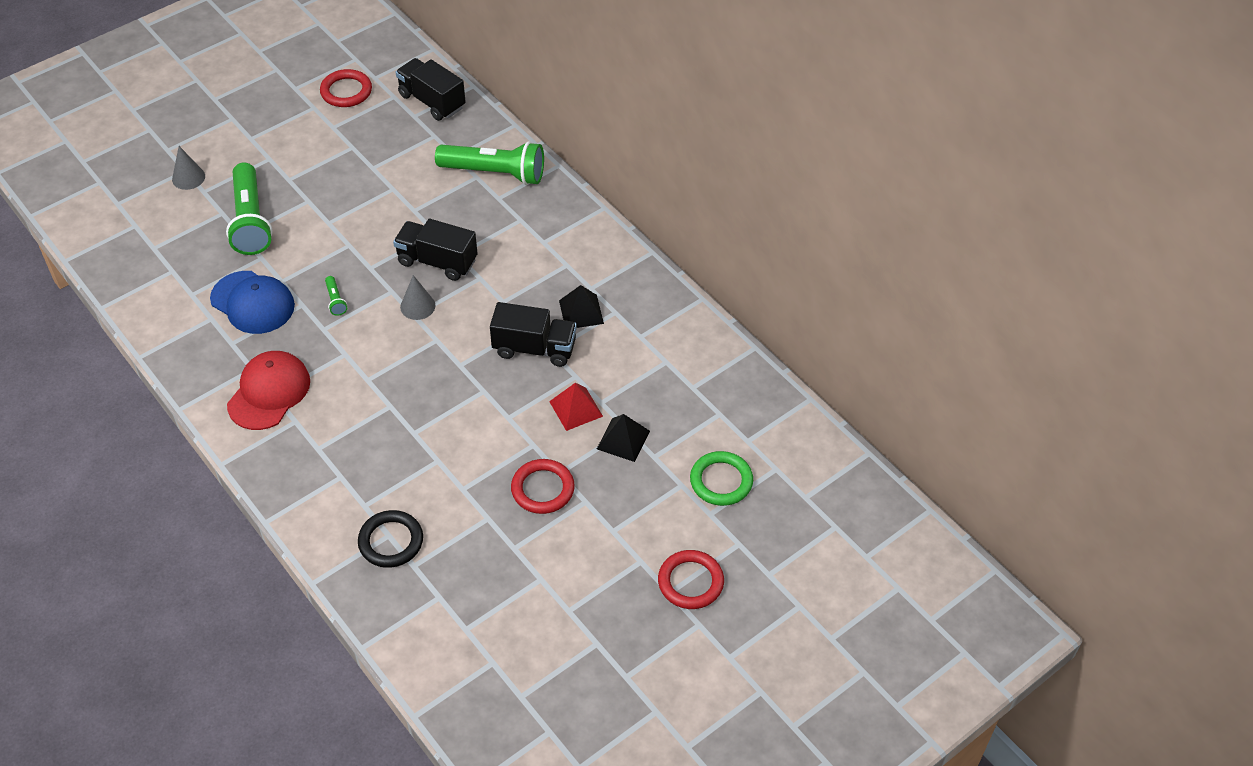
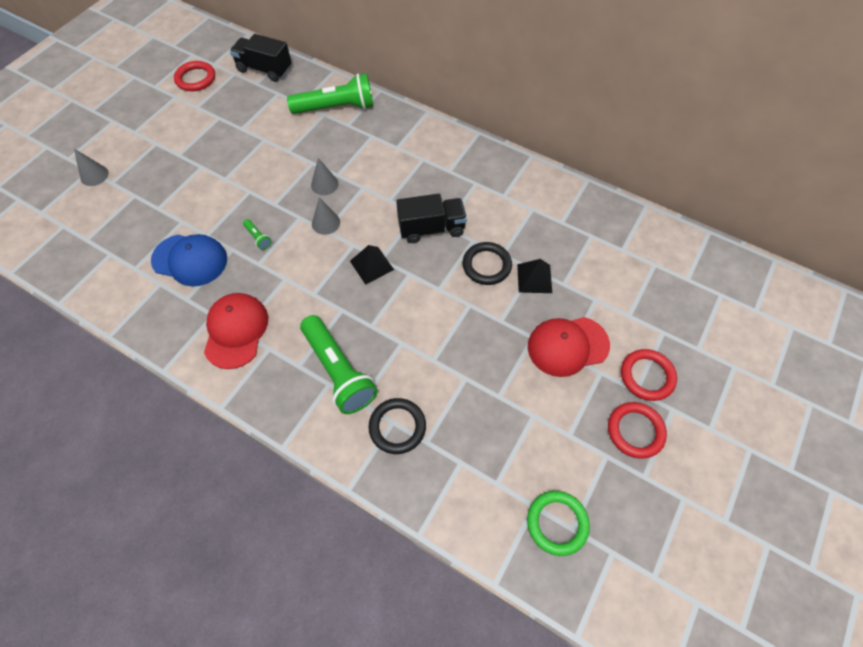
camera: 20 degrees left, 10 degrees up
green flashlight [226,162,272,255] -> green flashlight moved to [300,315,378,414]
black truck [393,219,478,281] -> grey cone [311,158,339,195]
red ring [511,459,575,514] -> red ring moved to [608,402,667,459]
red pyramid [549,383,603,431] -> black ring [463,242,512,285]
black pyramid [559,285,604,328] -> black pyramid moved to [350,245,394,285]
green ring [690,451,753,506] -> green ring moved to [527,491,590,556]
none -> red cap [528,317,610,377]

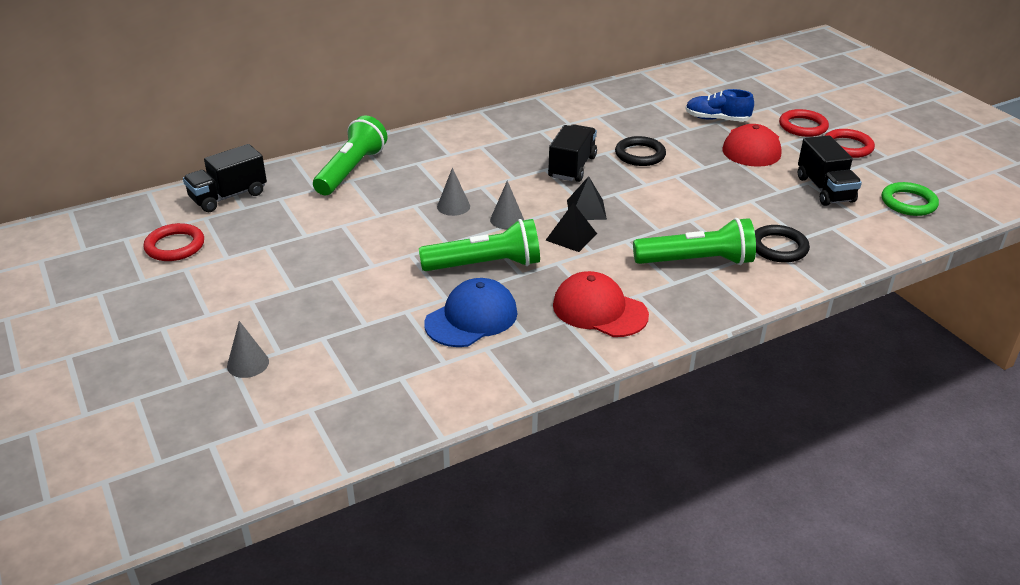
camera: 60 degrees left, 25 degrees down
green flashlight [243,219,272,250] -> green flashlight [419,219,540,271], size x2.45
black pyramid [517,259,552,293] -> black pyramid moved to [546,203,597,252]
none -> blue shoe [685,89,754,122]
none -> black truck [798,135,862,206]

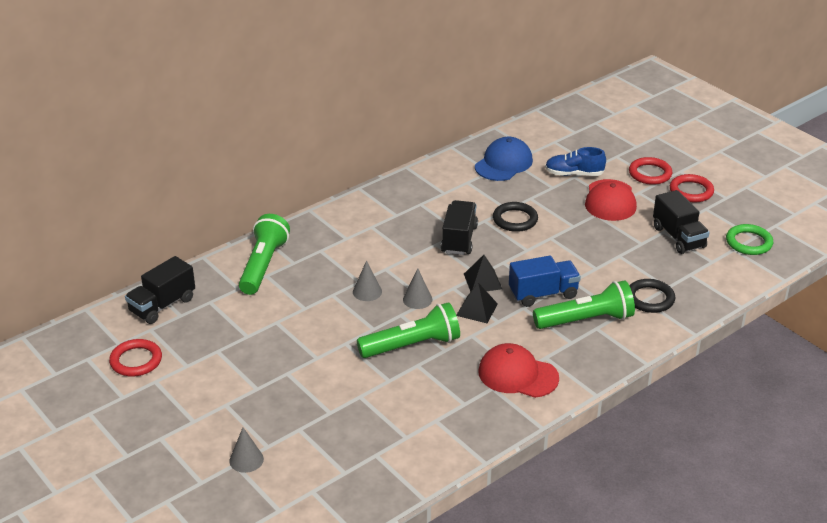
camera: 10 degrees left, 0 degrees up
blue cap [424,278,517,347] -> blue cap moved to [475,137,533,181]
none -> blue truck [509,256,581,307]

